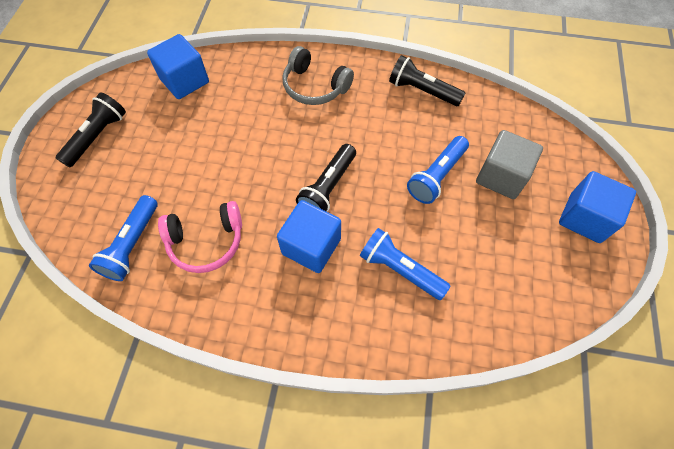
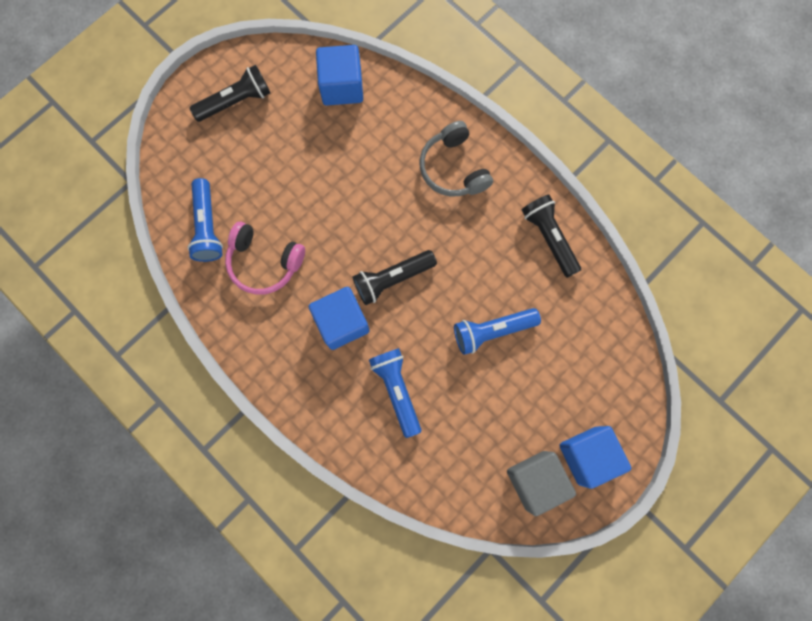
camera: 35 degrees right, 15 degrees up
blue flashlight [89,195,158,281] -> blue flashlight turned 60 degrees counterclockwise [188,178,223,262]
grey cube [476,130,543,199] -> grey cube moved to [507,451,576,516]

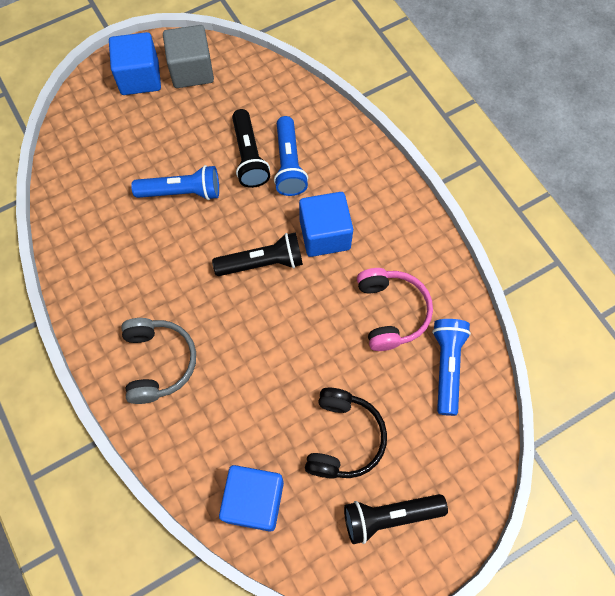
camera: 165 degrees left, 10 degrees down
pink headphones [225,222,305,295] -> pink headphones turned 45 degrees clockwise [357,268,433,351]
black flashlight [522,194,581,278] -> black flashlight moved to [232,109,270,188]
none -> black headphones [305,388,387,479]

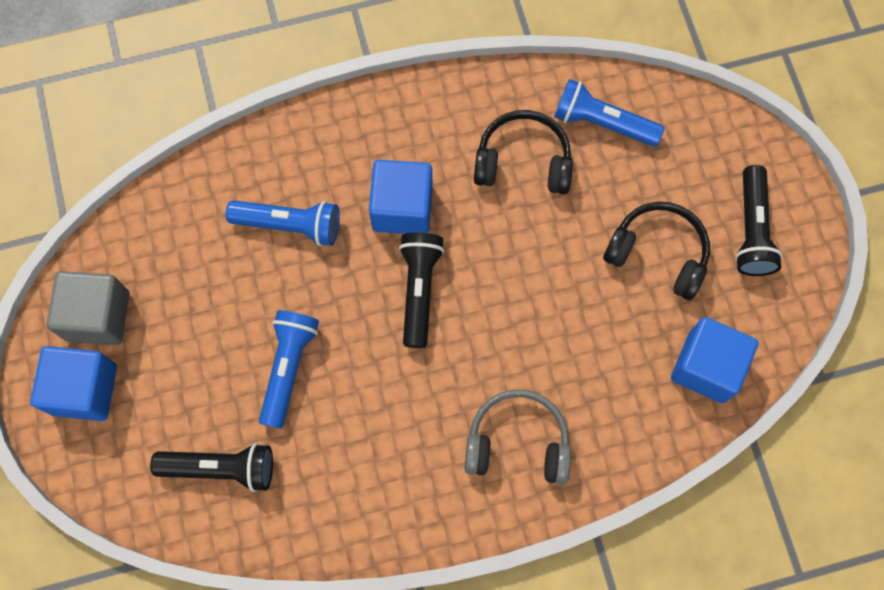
camera: 75 degrees left, 5 degrees up
black flashlight [232,109,270,188] -> black flashlight moved to [150,443,273,492]
pink headphones [357,268,433,351] -> black headphones [474,110,573,194]

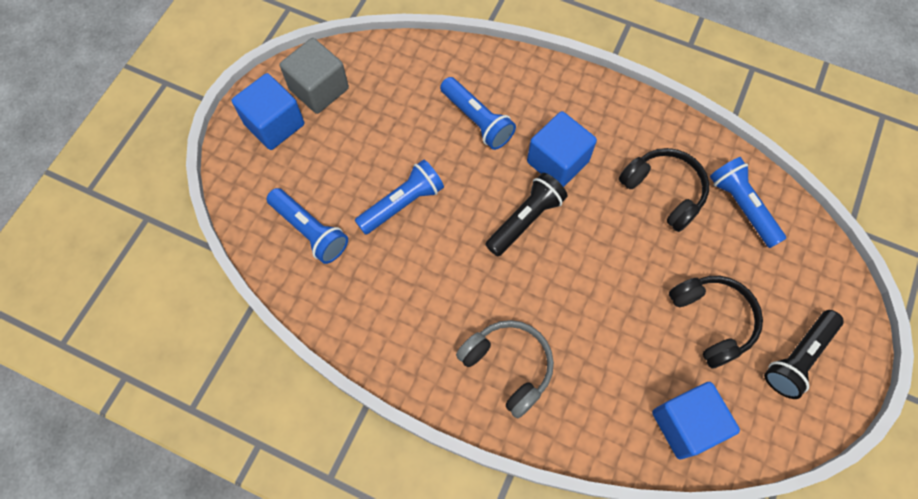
camera: 40 degrees right, 5 degrees down
black flashlight [150,443,273,492] -> blue flashlight [267,188,348,264]

